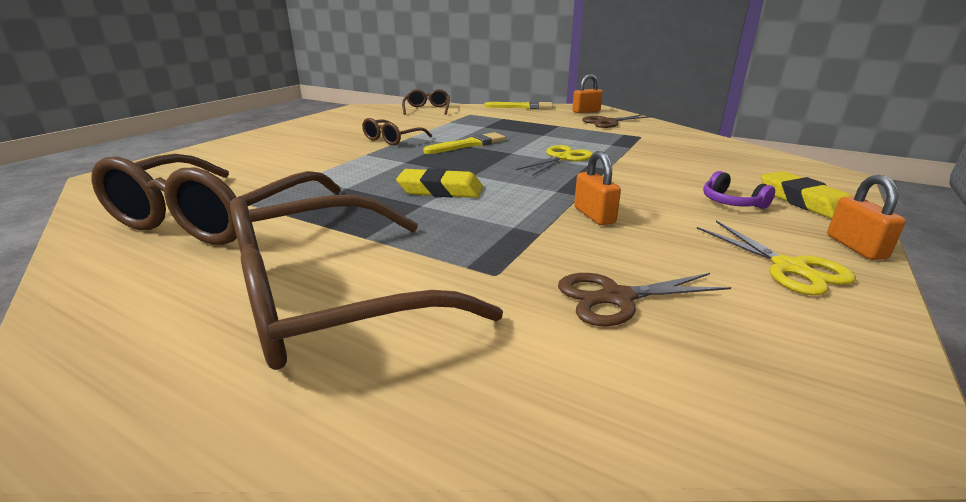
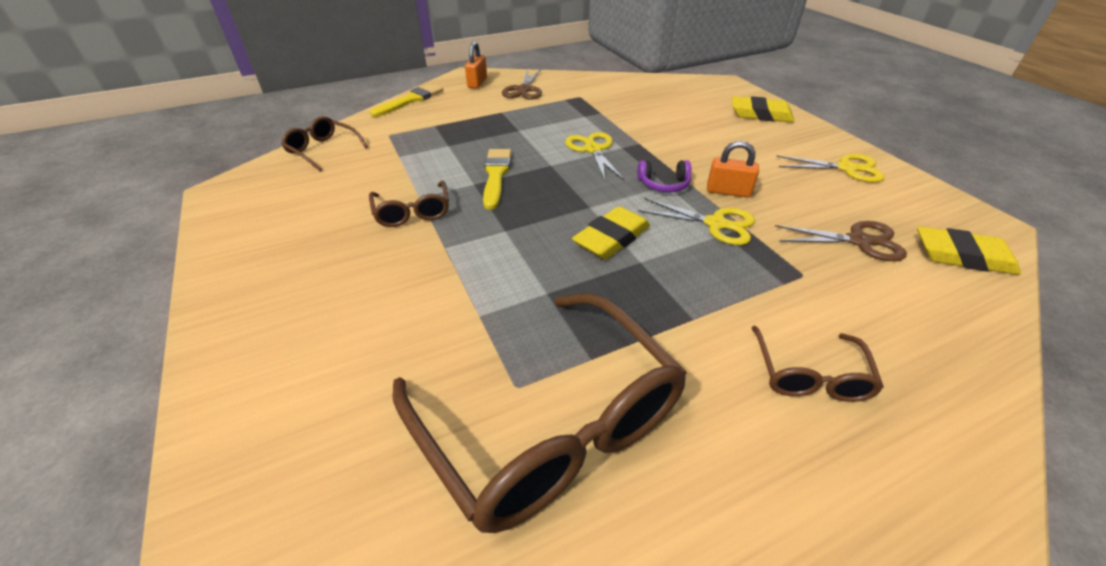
camera: 55 degrees left, 15 degrees up
brown glasses [230,195,503,370] -> brown glasses [752,326,884,402], size x0.47
brown scissors [558,273,731,326] -> brown scissors turned 105 degrees counterclockwise [775,221,907,261]
purple headphones [703,171,775,209] -> purple headphones moved to [637,160,691,193]
orange padlock [827,175,906,260] -> none
none -> yellow scissors [638,198,755,245]
none -> yellow eraser [917,226,1021,275]

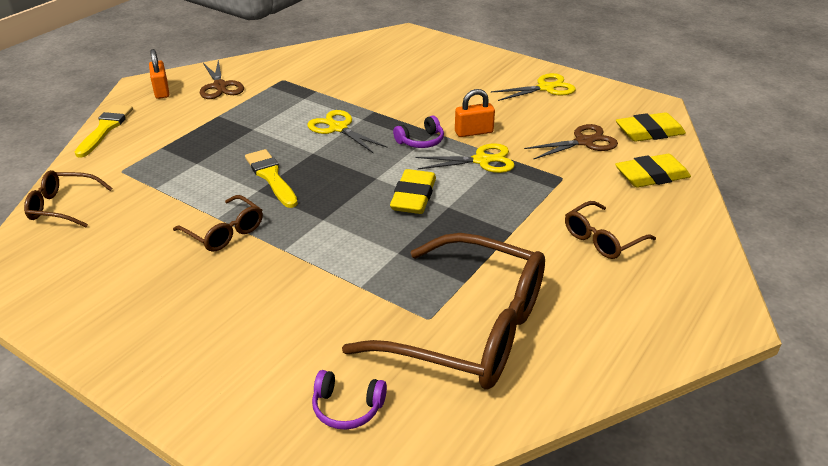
camera: 30 degrees left, 5 degrees down
yellow eraser [732,96,794,122] -> yellow eraser moved to [615,154,691,188]
brown glasses [752,326,884,402] -> brown glasses turned 75 degrees clockwise [565,201,656,259]
none -> purple headphones [312,370,387,430]

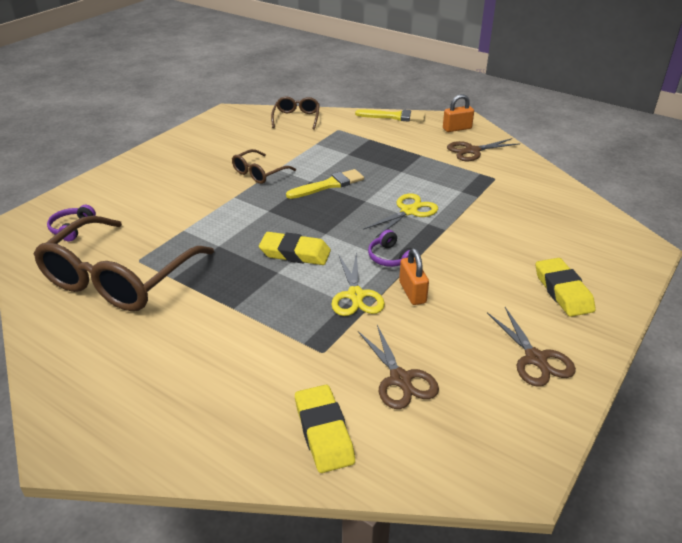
camera: 90 degrees right, 0 degrees up
yellow scissors [491,73,576,101] -> brown scissors [487,307,576,387]
brown glasses [565,201,656,259] -> none
yellow eraser [616,112,686,142] -> yellow eraser moved to [535,258,596,317]

